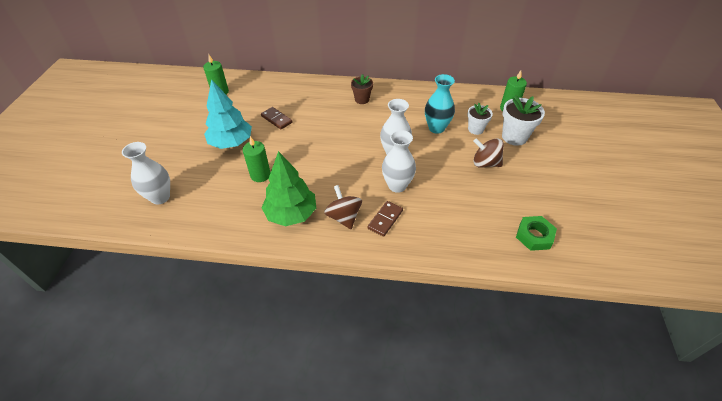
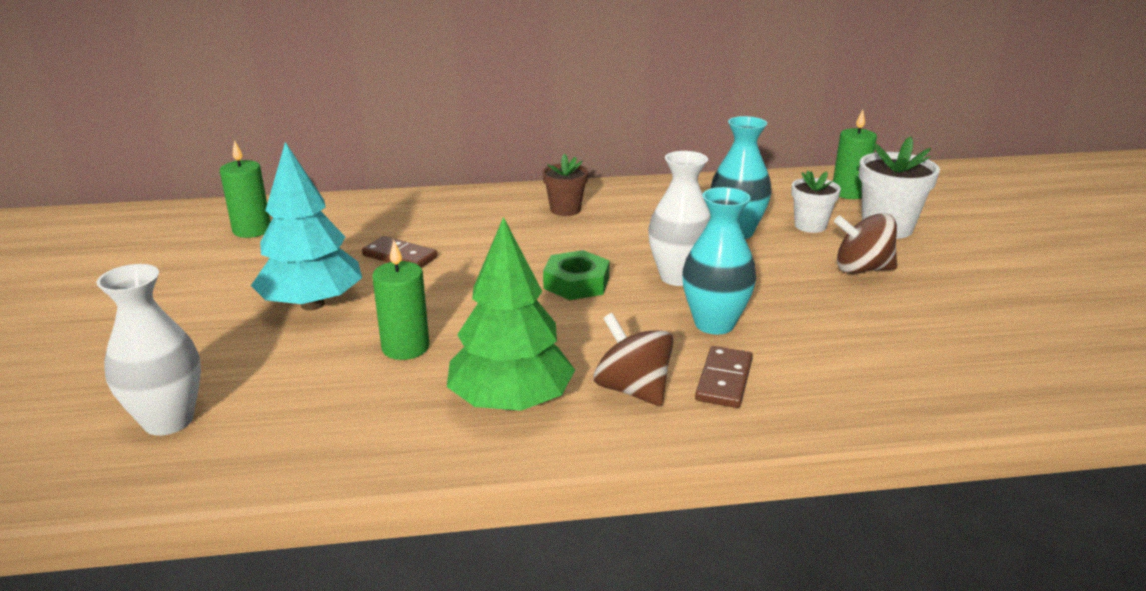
camera: 15 degrees left, 20 degrees down
white vase [382,130,416,193] -> turquoise vase [682,187,756,335]
green nut [516,216,557,251] -> green nut moved to [543,250,610,300]

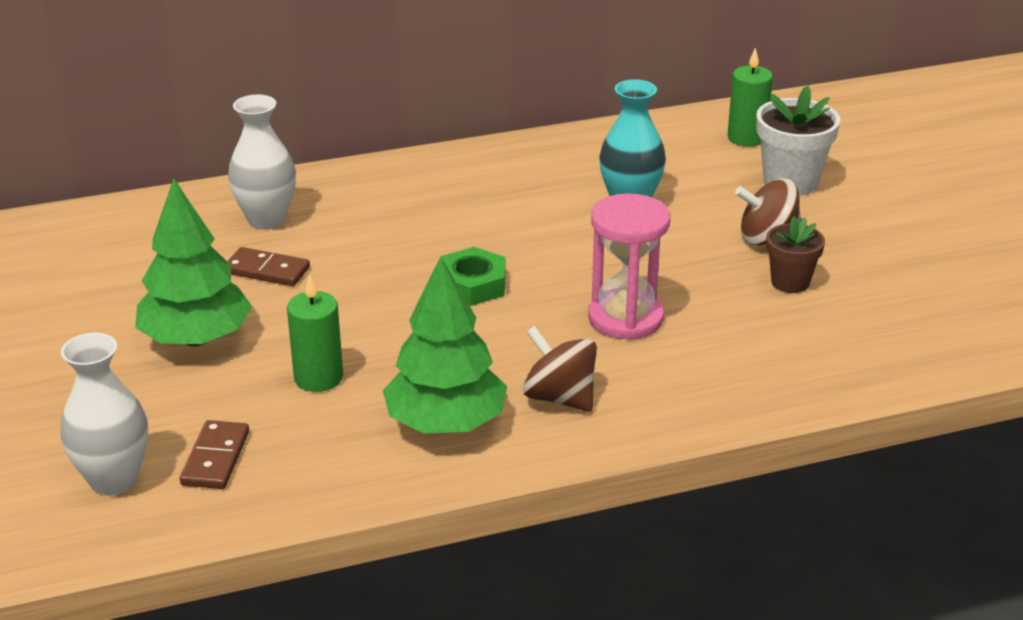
camera: 10 degrees left, 5 degrees up
green candle [220,140,271,238] -> none
turquoise tree [251,142,362,310] -> green tree [135,178,252,347]
brown flower pot [542,154,588,216] -> brown flower pot moved to [766,216,825,293]
white vase [648,151,710,286] -> white vase moved to [228,95,296,230]
turquoise vase [682,187,756,335] -> pink hourglass [588,194,670,340]
brown domino [695,346,753,408] -> brown domino moved to [180,420,249,489]
white flower pot [791,170,841,233] -> none

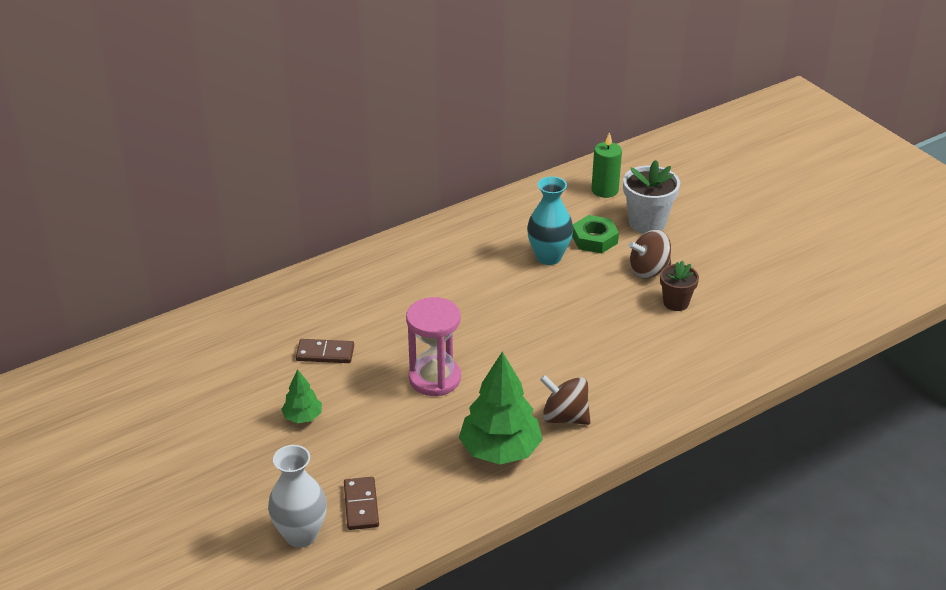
camera: 15 degrees left, 5 degrees up
green tree [135,178,252,347] -> green tree [281,369,322,423], size x0.51
white vase [228,95,296,230] -> none
green candle [287,274,343,392] -> none
green nut [441,247,506,306] -> green nut moved to [572,215,619,253]
pink hourglass [588,194,670,340] -> pink hourglass moved to [406,297,461,396]

